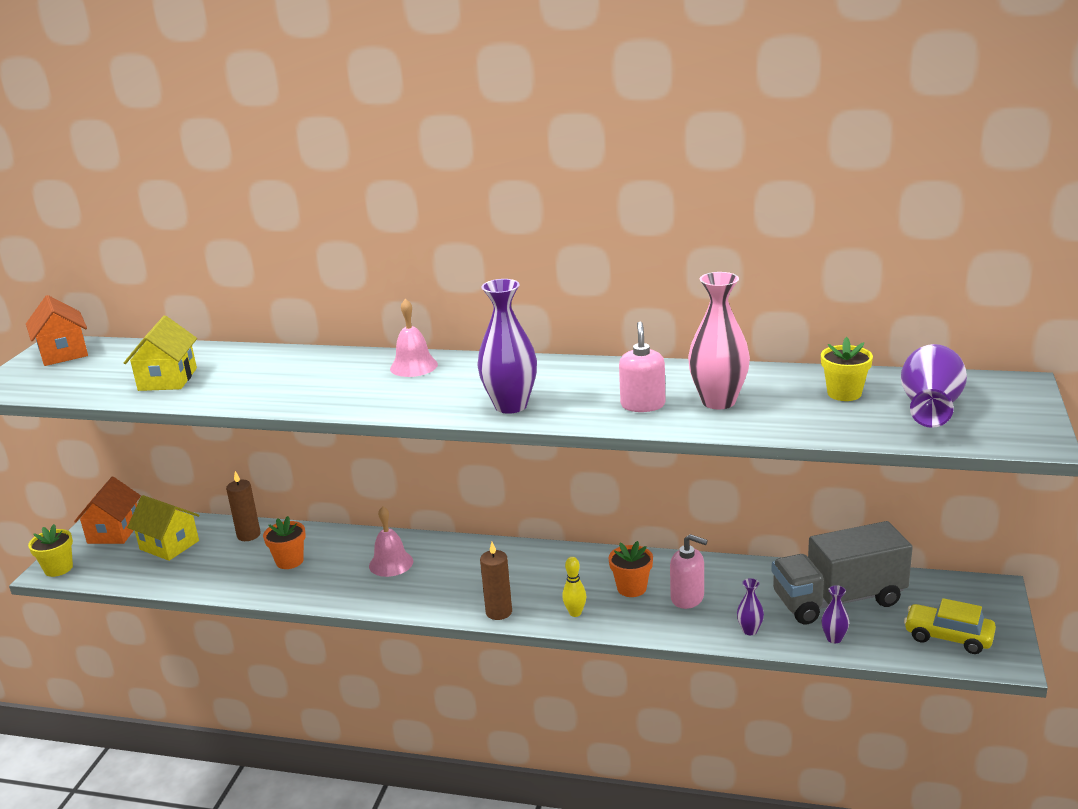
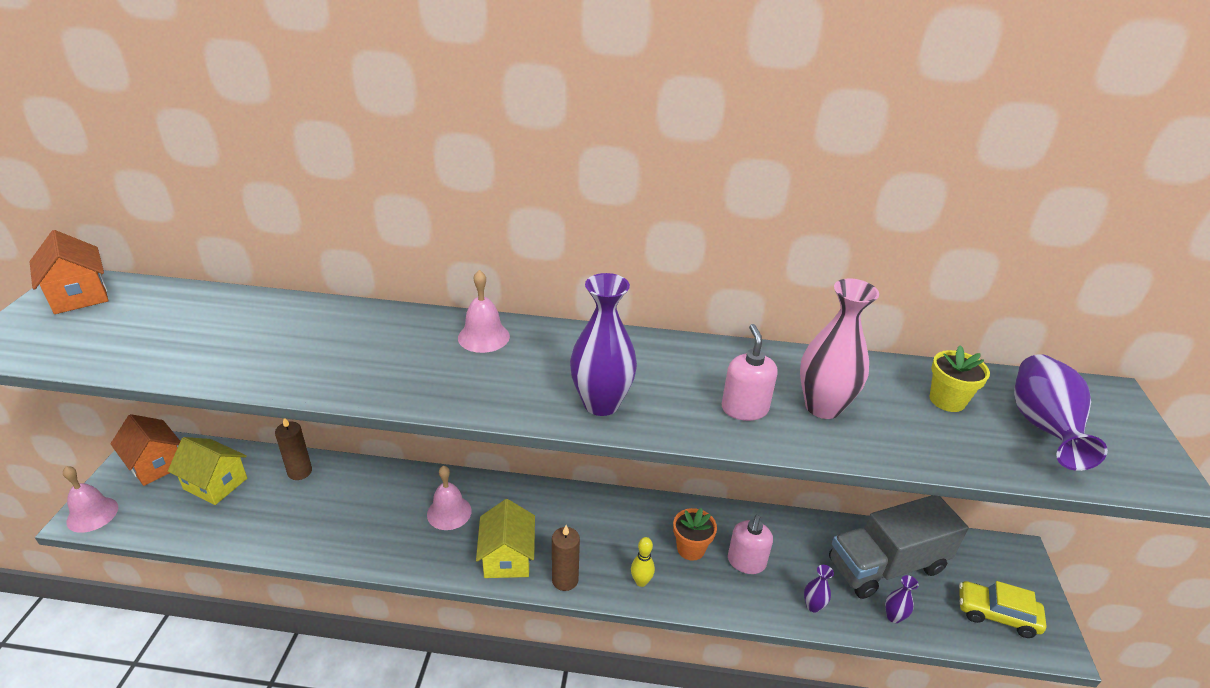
camera: 10 degrees left, 10 degrees up
yellow flower pot [28,524,73,577] -> pink bell [63,466,118,533]
orange house [74,477,141,544] -> orange house turned 45 degrees counterclockwise [111,414,180,486]
yellow house [124,316,197,391] -> yellow house moved to [476,499,535,578]
orange flower pot [263,516,306,569] -> none
pink soap dispenser [670,534,708,609] -> pink soap dispenser turned 90 degrees clockwise [728,515,773,574]

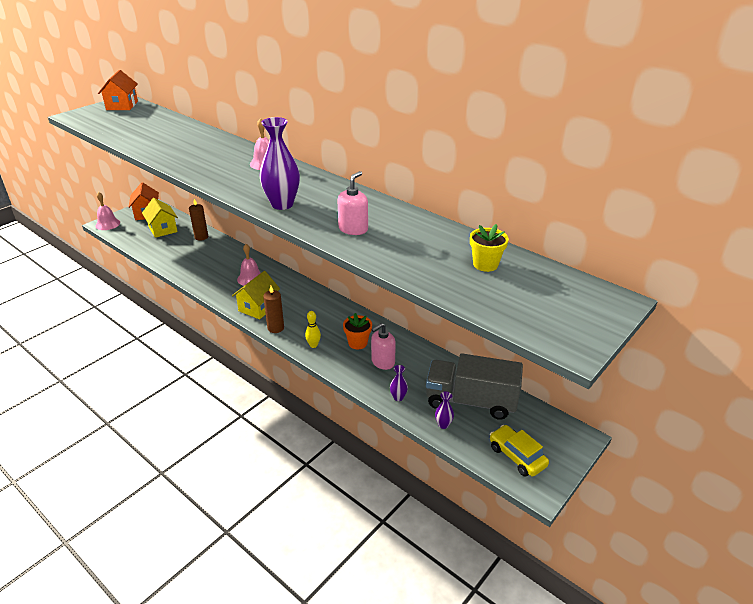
camera: 35 degrees right, 0 degrees up
pink vase [800,278,879,419] -> none
purple vase [1014,354,1108,471] -> none

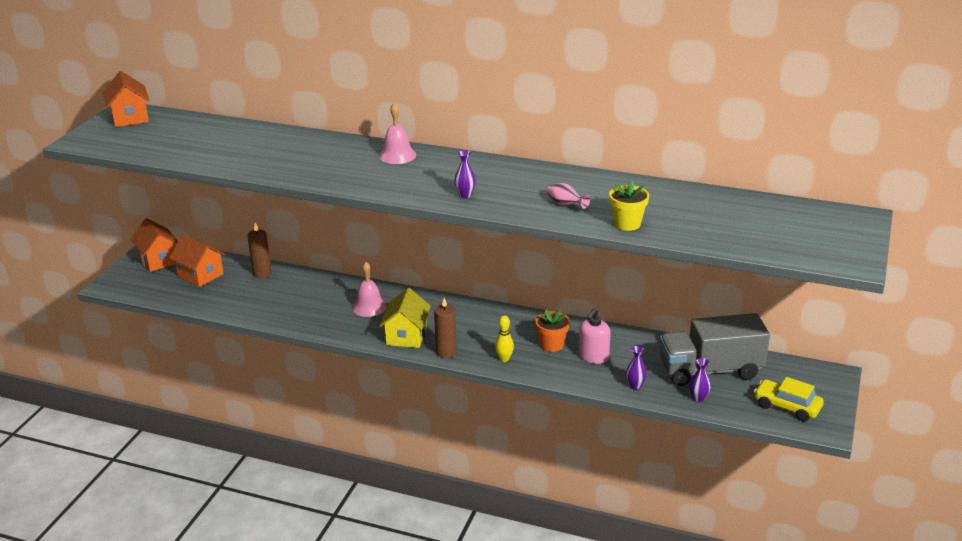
camera: 20 degrees left, 5 degrees down
pink bell [95,192,120,230] -> none
yellow house [142,198,178,238] -> orange house [169,234,225,287]
purple vase [259,117,300,210] -> purple vase [454,151,476,198], size x0.47
pink soap dispenser [337,171,368,235] -> pink vase [547,183,590,209]
yellow flower pot [470,224,509,272] -> yellow flower pot moved to [609,180,649,231]

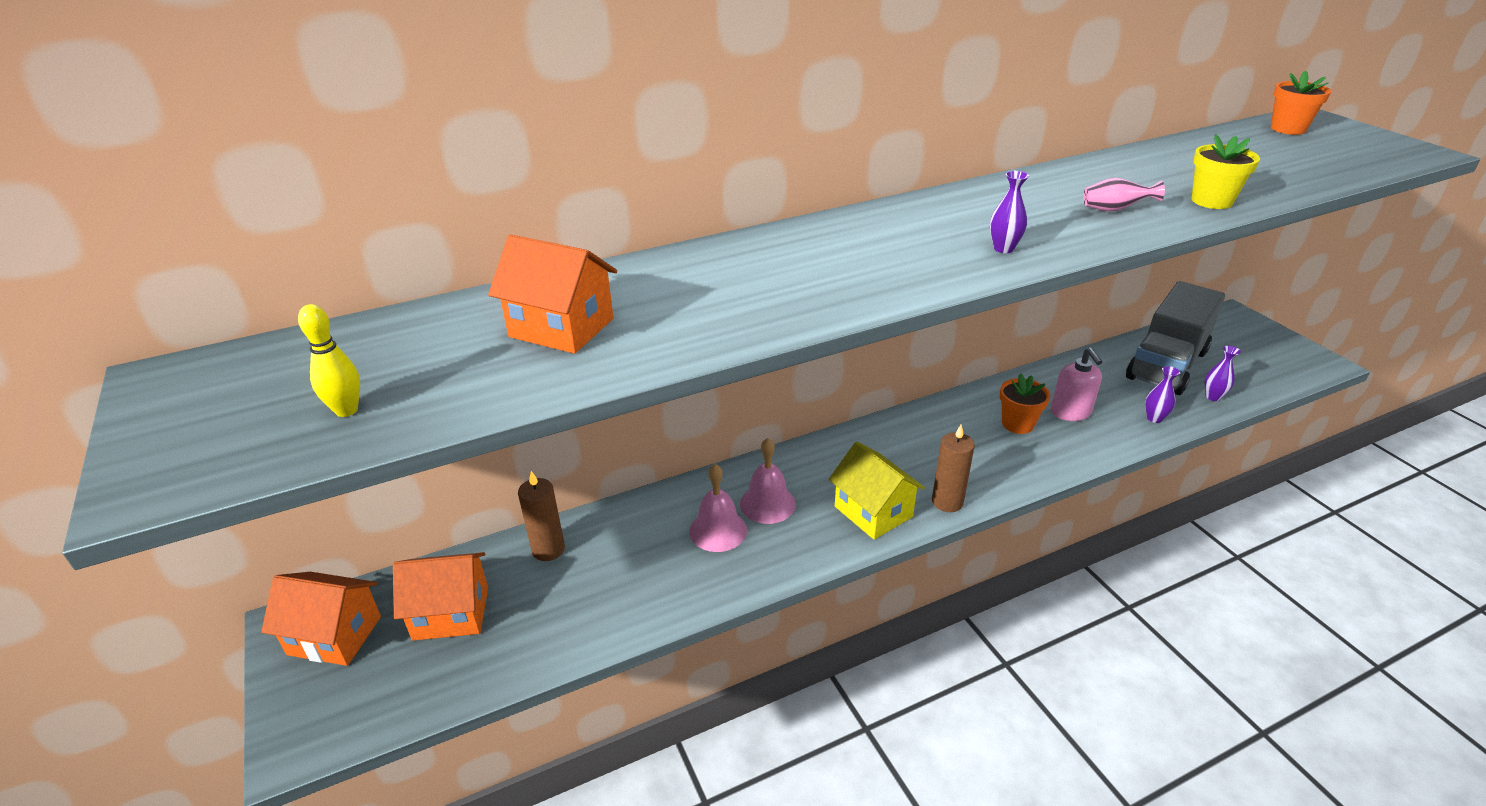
camera: 45 degrees left, 5 degrees up
orange house [103,71,149,127] -> orange house moved to [488,235,617,354]
pink bell [379,103,416,164] -> pink bell moved to [689,464,747,552]
yellow bowling pin [495,315,514,362] -> yellow bowling pin moved to [298,304,360,417]
yellow car [754,377,824,422] -> none
none -> orange flower pot [1271,70,1331,135]

